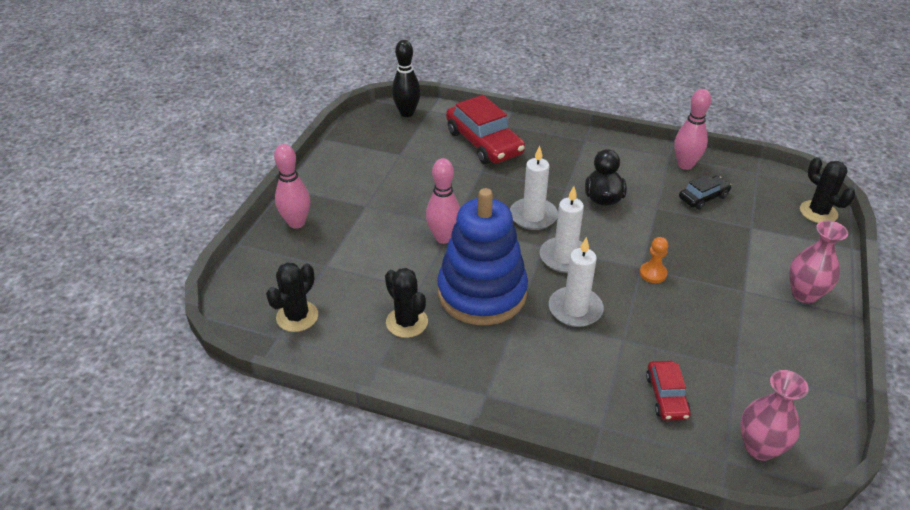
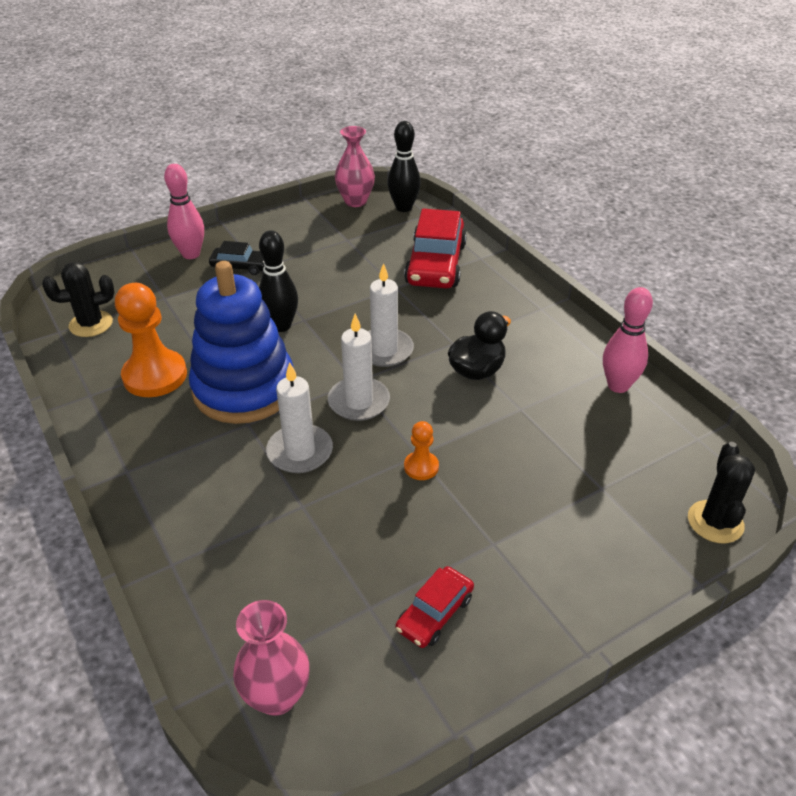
camera: 40 degrees right, 0 degrees up
black cactus [385,268,428,338] -> orange pawn [115,283,187,397]
pink bowling pin [426,158,460,244] -> black bowling pin [259,230,298,332]
red car [646,361,691,421] -> red car moved to [395,566,474,648]
black car [679,174,731,209] -> black car moved to [209,241,264,275]
pink vase [789,220,848,304] -> pink vase moved to [335,126,375,207]

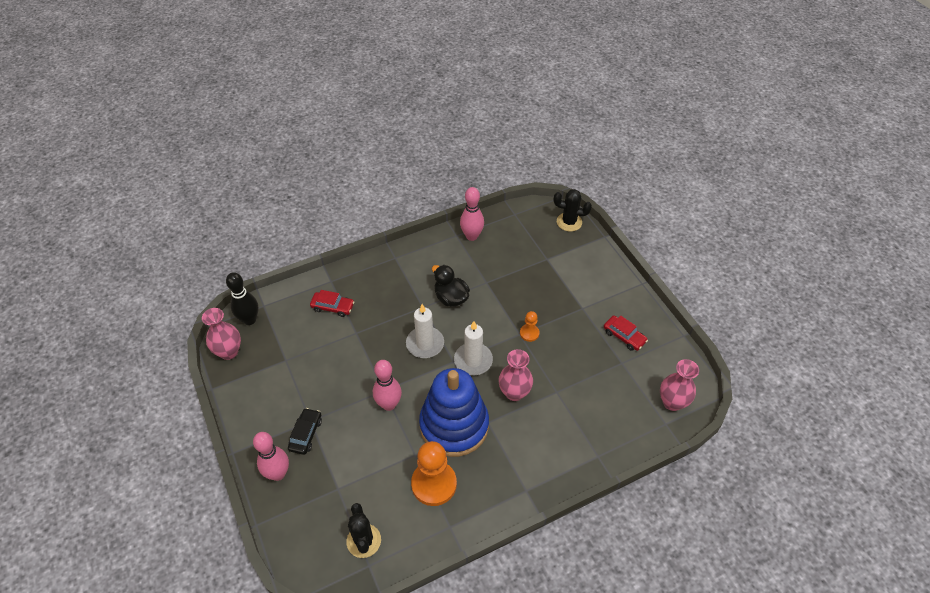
camera: 85 degrees left, 10 degrees up
black bowling pin [259,230,298,332] -> pink bowling pin [373,360,402,411]
white candle [266,362,333,473] -> pink vase [499,349,533,401]
red car [404,208,467,289] -> red car [310,290,354,317], size x0.53

